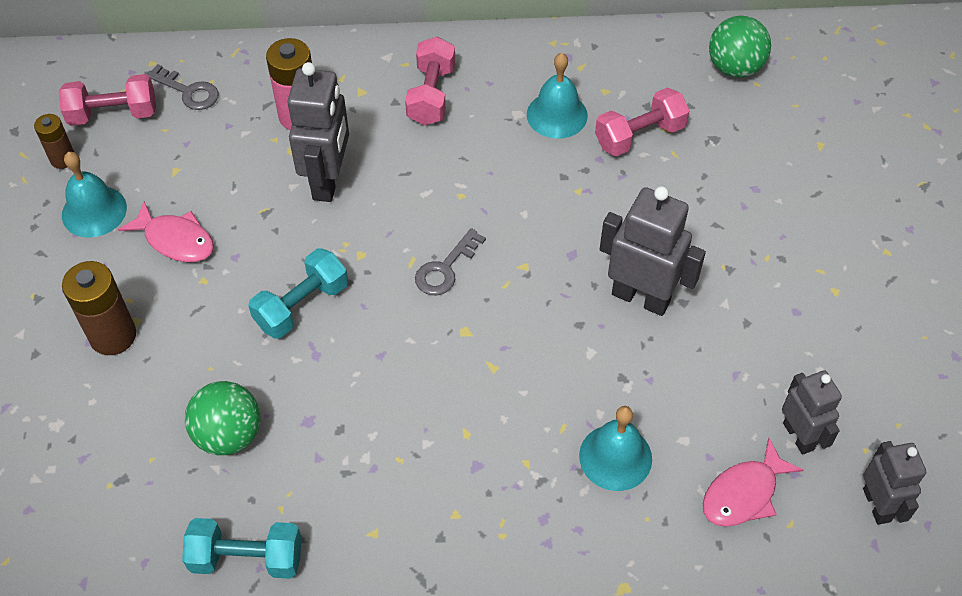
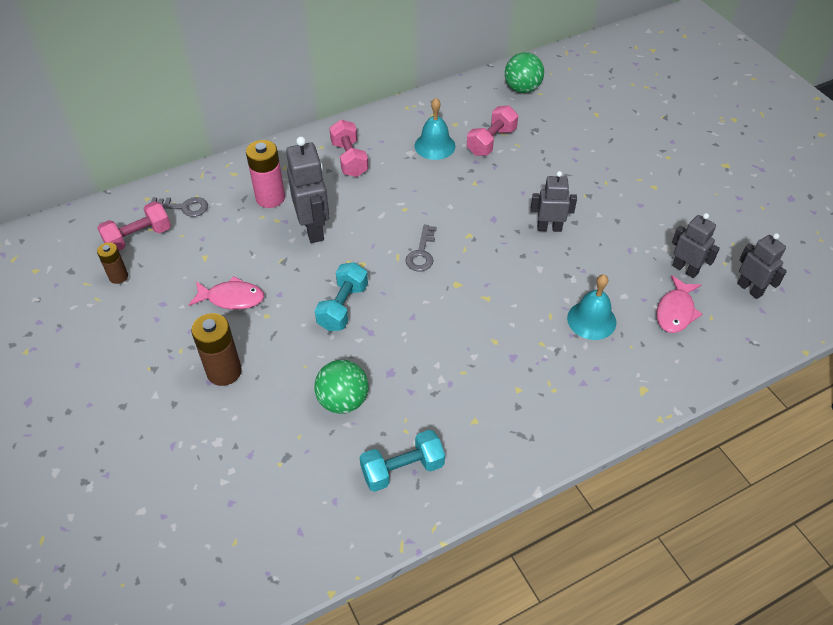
camera: 25 degrees left, 5 degrees down
turquoise bell [62,152,127,238] -> none
grey robot [600,186,706,316] -> grey robot [531,171,577,232], size x0.65

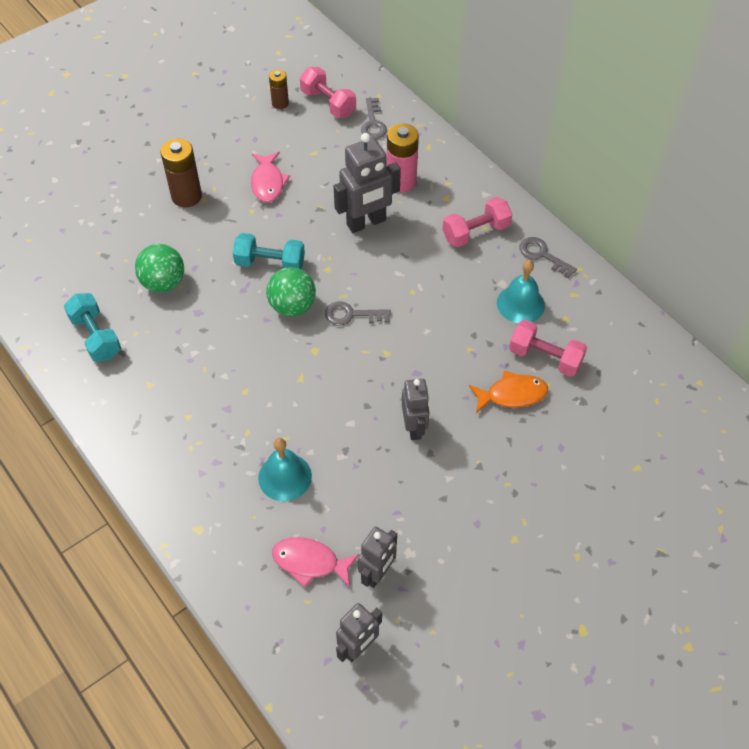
camera: 80 degrees right, 5 degrees up
green ball [505,52,544,93] -> green ball moved to [266,267,316,317]
none -> orange fish [469,371,548,413]
none -> grey key [519,237,577,278]

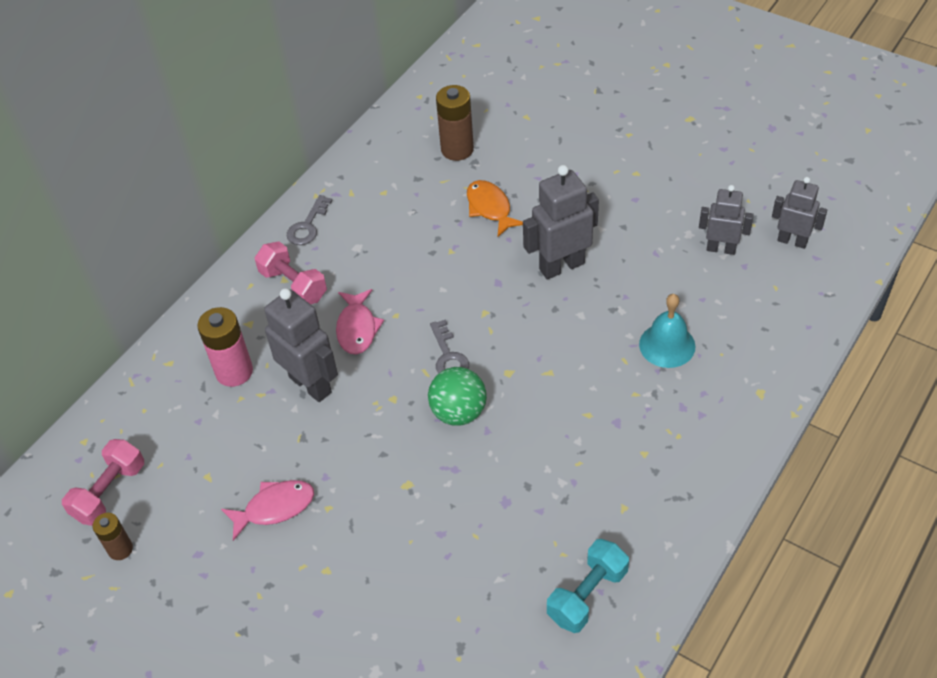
camera: 105 degrees left, 5 degrees down
green ball [135,244,184,293] -> none
brown battery [161,139,202,207] -> brown battery moved to [436,85,474,161]
turquoise dumbbell [233,233,305,269] -> none
pink fish [272,537,360,588] -> pink fish moved to [336,289,384,355]
grey key [361,98,387,139] -> none
grey robot [402,379,429,440] -> grey robot [523,165,599,280], size x1.55
turquoise bell [497,260,545,324] -> none
pink dumbbell [509,320,587,377] -> none

